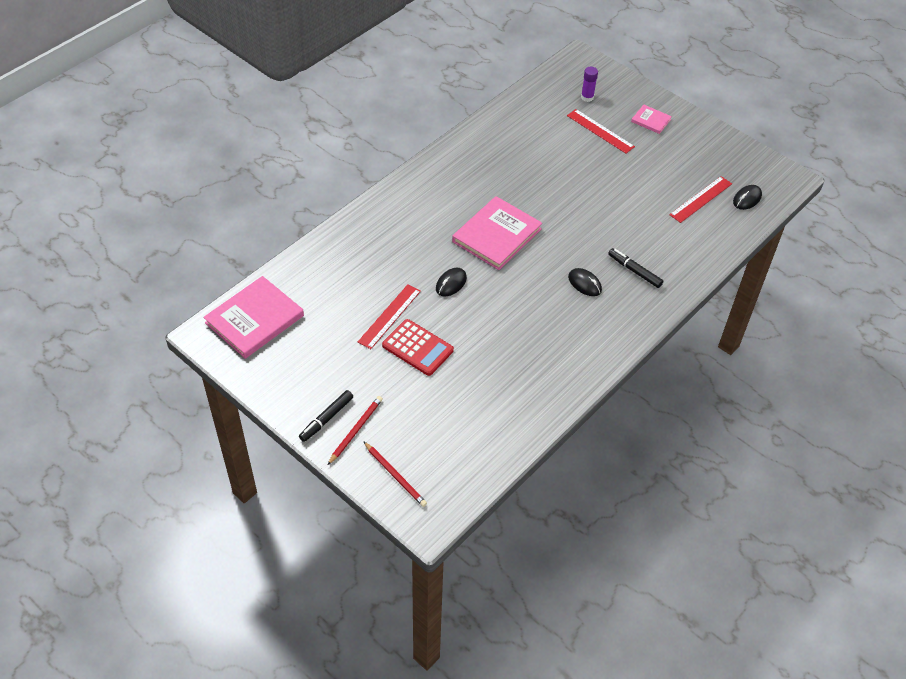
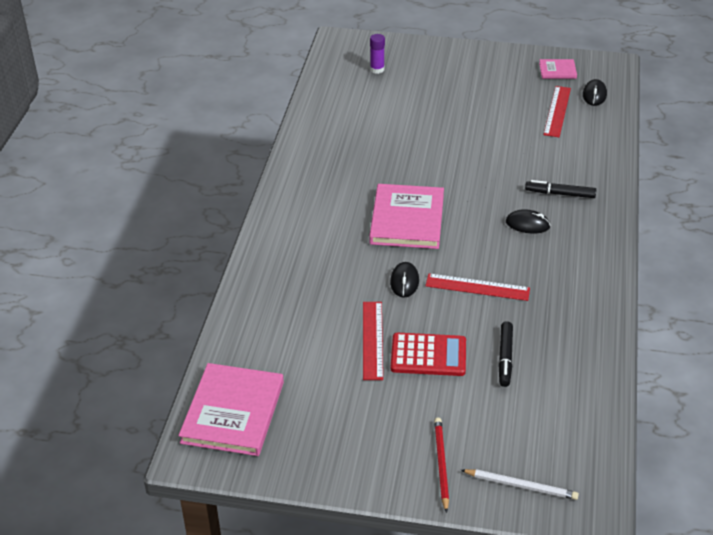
camera: 30 degrees left, 10 degrees down
black marker [299,390,353,442] -> black marker moved to [499,321,513,387]
red pencil [363,441,427,507] -> white pencil [461,469,579,500]
red ruler [567,109,635,153] -> red ruler moved to [425,273,530,301]
pink book [631,105,672,134] -> pink book moved to [539,59,577,79]

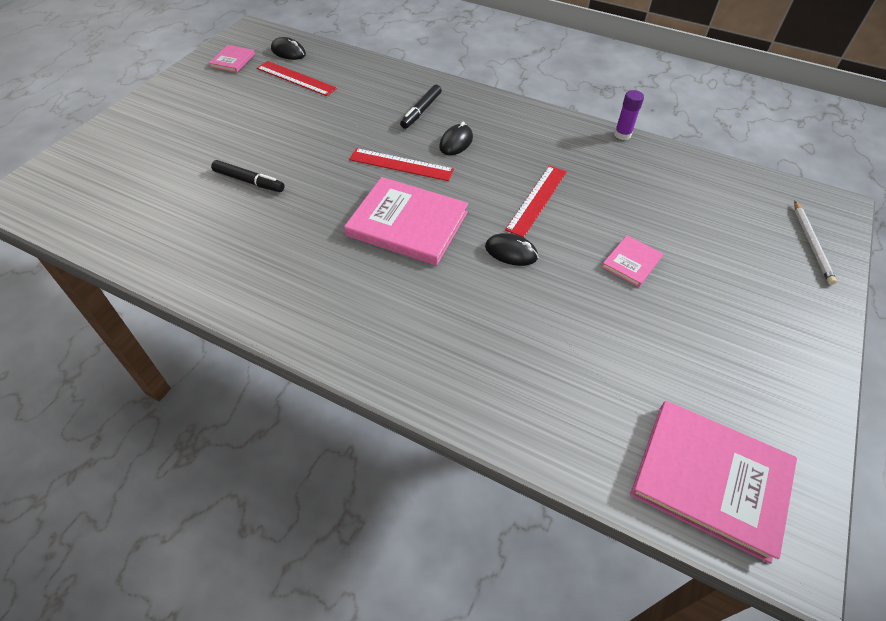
camera: 75 degrees left, 10 degrees up
red ruler [363,302,383,380] -> red ruler moved to [349,148,454,181]
purple glue stick [370,34,385,74] -> purple glue stick moved to [614,90,644,140]
red calculator [391,333,466,376] -> pink book [602,235,663,287]
red pencil [434,418,449,513] -> none
white pencil [461,469,579,500] -> white pencil turned 150 degrees clockwise [794,201,837,285]
black marker [499,321,513,387] -> black marker moved to [211,160,285,192]

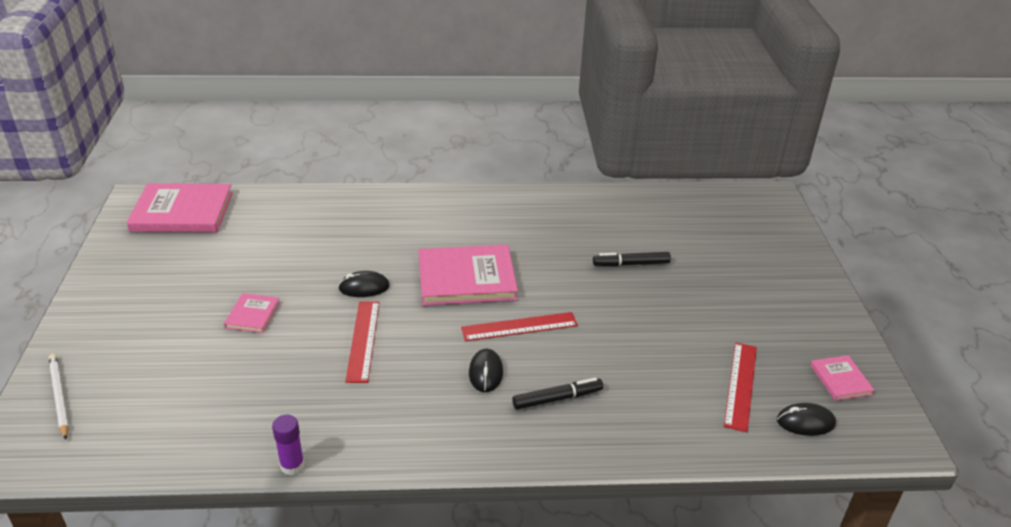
camera: 150 degrees right, 15 degrees down
red ruler [257,61,337,96] -> red ruler turned 75 degrees counterclockwise [724,343,757,432]
black marker [400,85,442,129] -> black marker turned 75 degrees clockwise [512,378,603,410]

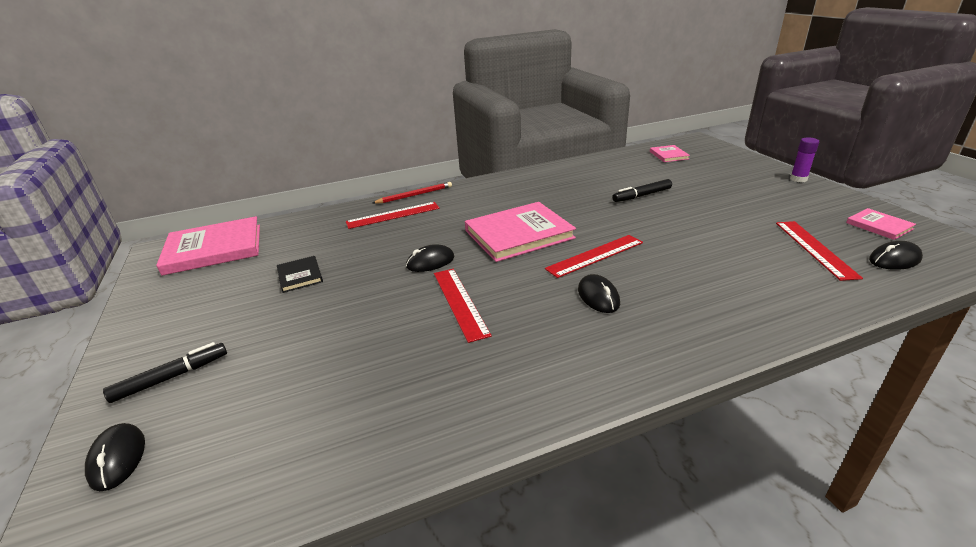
camera: 15 degrees left, 5 degrees down
white pencil [49,354,69,440] -> black mouse [85,423,145,491]
pink book [224,293,280,333] -> pink book moved to [650,145,690,162]
purple glue stick [272,415,304,475] -> purple glue stick moved to [790,137,819,182]
black marker [512,378,603,410] -> black marker moved to [103,342,227,403]
none -> black book [277,256,323,293]
none -> red ruler [346,202,440,229]
none -> red pencil [372,182,452,203]

